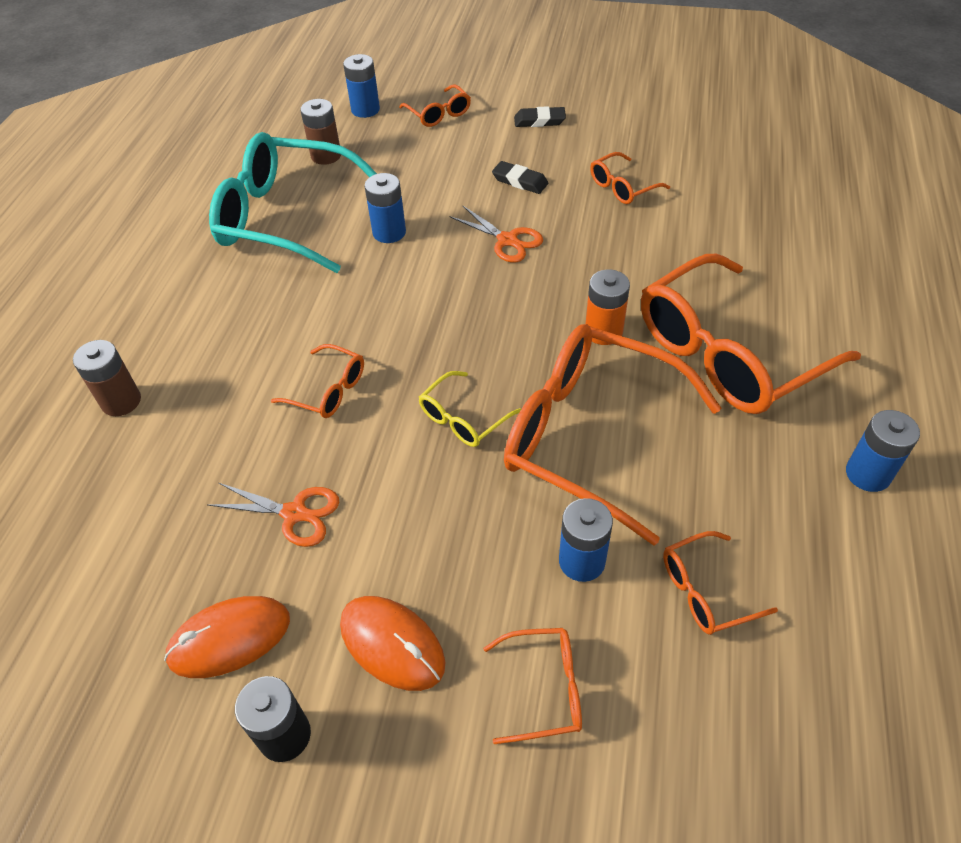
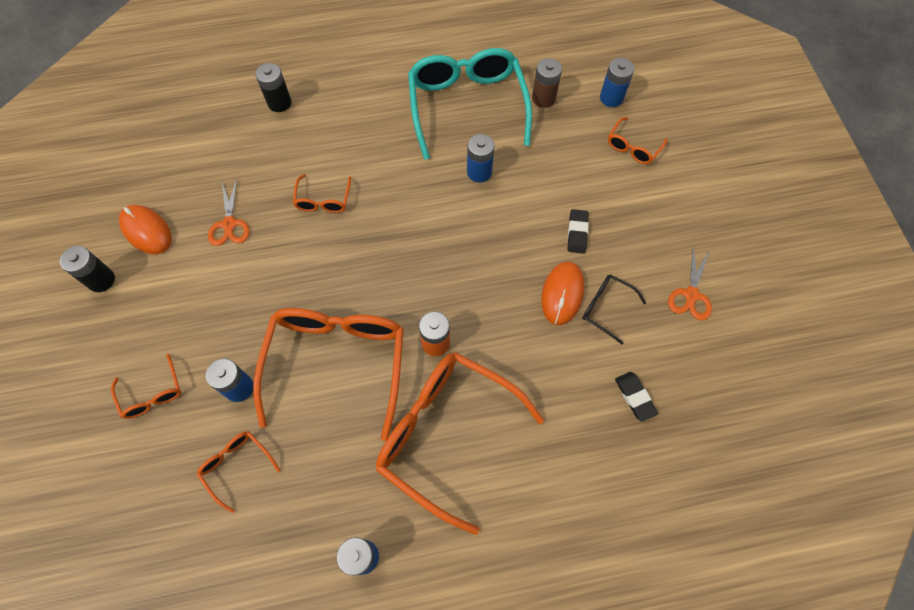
camera: 65 degrees right, 15 degrees up
brown battery [73,340,141,416] -> black battery [255,63,291,112]
orange mouse [340,596,445,691] -> orange mouse moved to [541,261,585,325]
yellow glasses [419,371,521,447] -> none
orange scissors [449,206,543,263] -> orange scissors moved to [668,245,712,320]
black eraser [514,106,566,127] -> black eraser moved to [615,372,658,422]
orange glasses [590,152,670,204] -> black glasses [582,275,646,344]

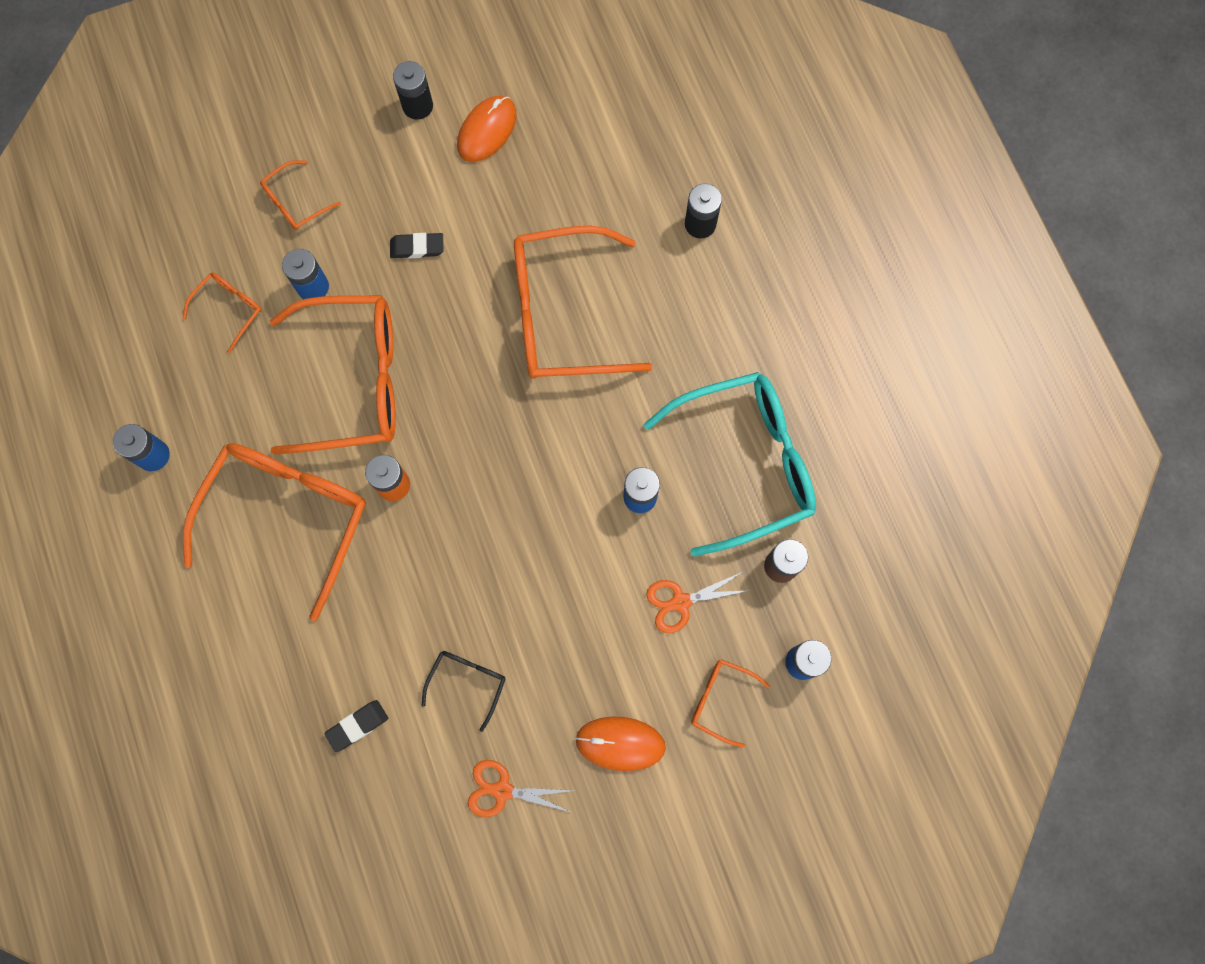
camera: 80 degrees right, 10 degrees up
orange scissors [208,179,250,246] -> orange scissors moved to [646,572,747,633]
orange glasses [293,174,351,213] -> orange glasses [514,226,653,379], size x2.25
orange mouse [541,261,585,325] -> orange mouse moved to [575,717,666,771]
black eraser [568,209,589,254] -> black eraser moved to [390,233,443,259]

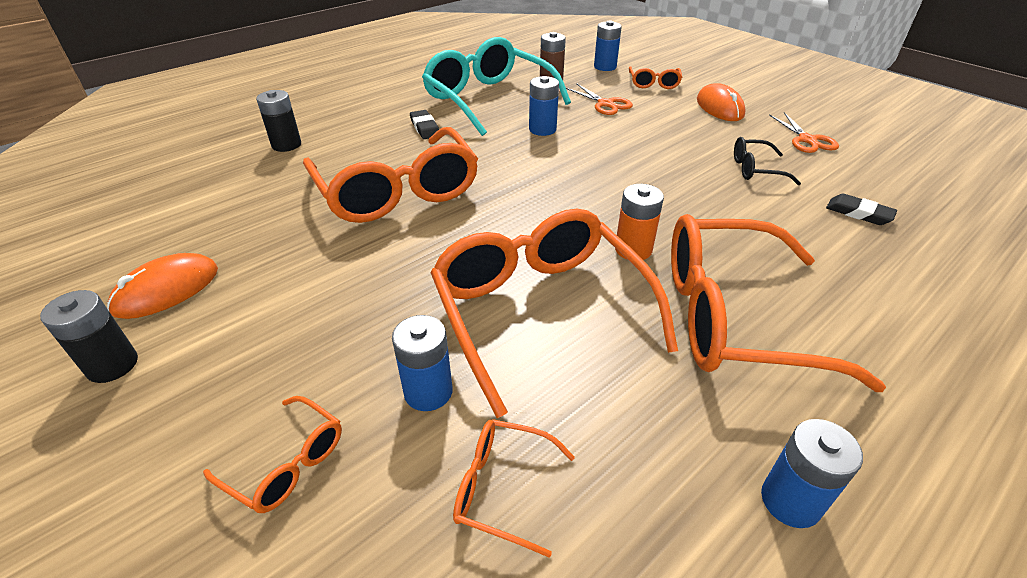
camera: 110 degrees left, 35 degrees down
black eraser [390,233,443,259] -> black eraser moved to [410,110,439,139]
orange mouse [457,96,517,162] -> orange mouse turned 60 degrees counterclockwise [107,253,218,319]

